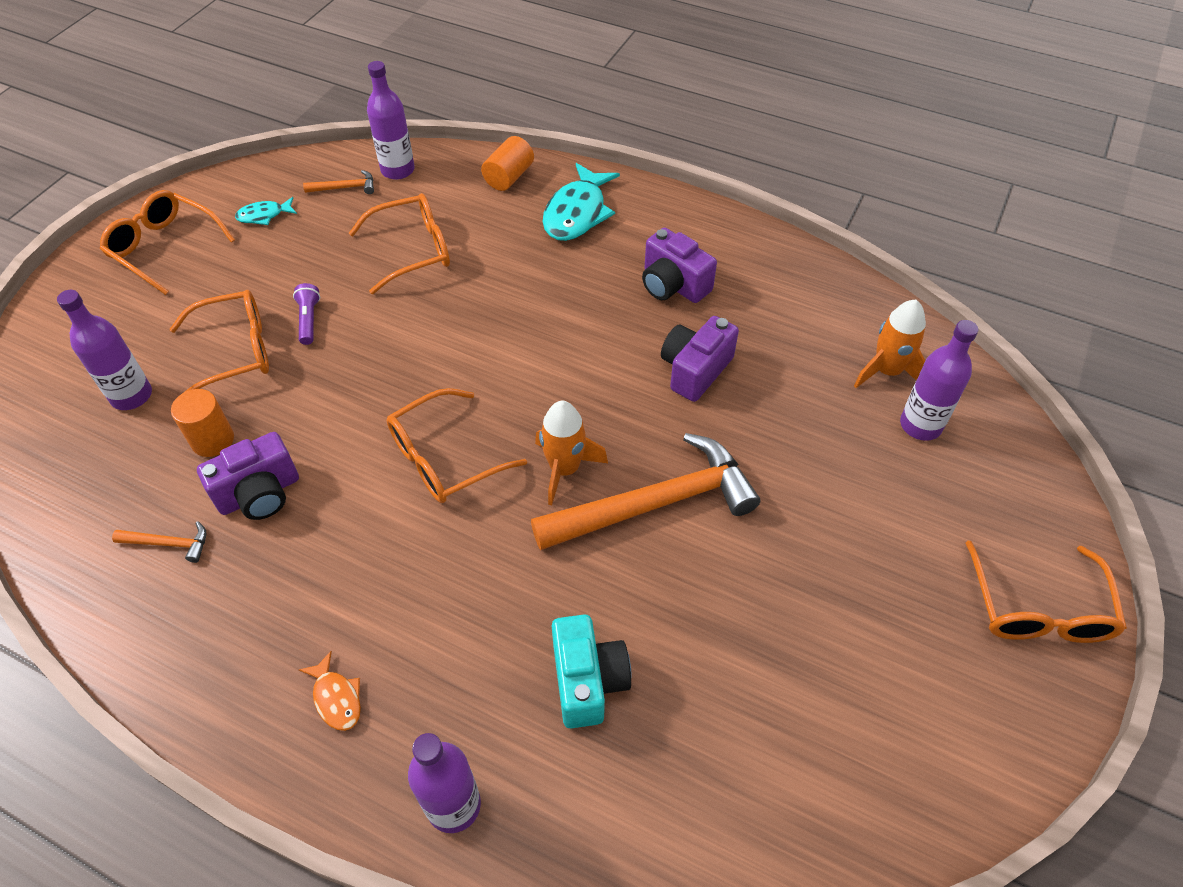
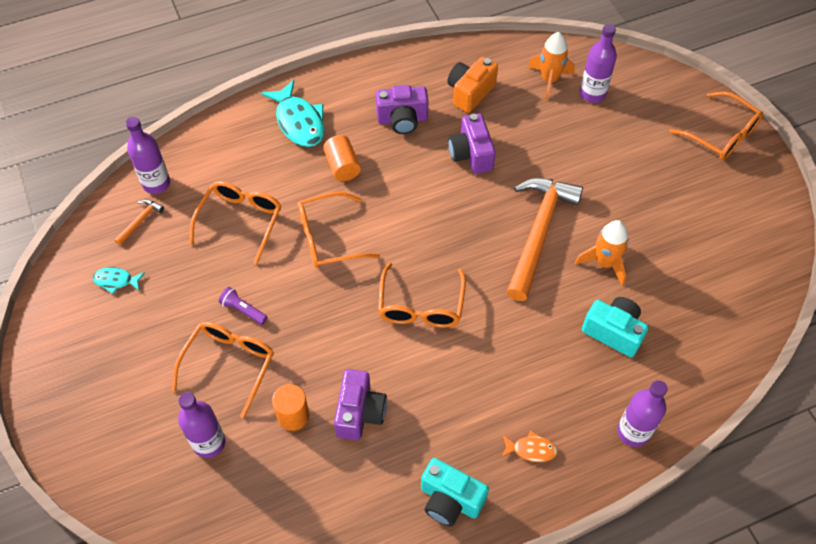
camera: 50 degrees left, 5 degrees up
orange glasses [100,190,235,295] -> orange glasses moved to [298,192,380,268]
orange hammer [112,521,206,563] -> none
turquoise fish [235,197,297,225] -> turquoise fish turned 75 degrees clockwise [93,267,145,294]
orange cylinder [481,136,534,191] -> orange cylinder moved to [323,135,361,181]
orange rocket [535,401,608,506] -> orange rocket moved to [575,220,629,286]
none -> turquoise camera [421,458,489,526]
none -> orange camera [447,57,498,113]

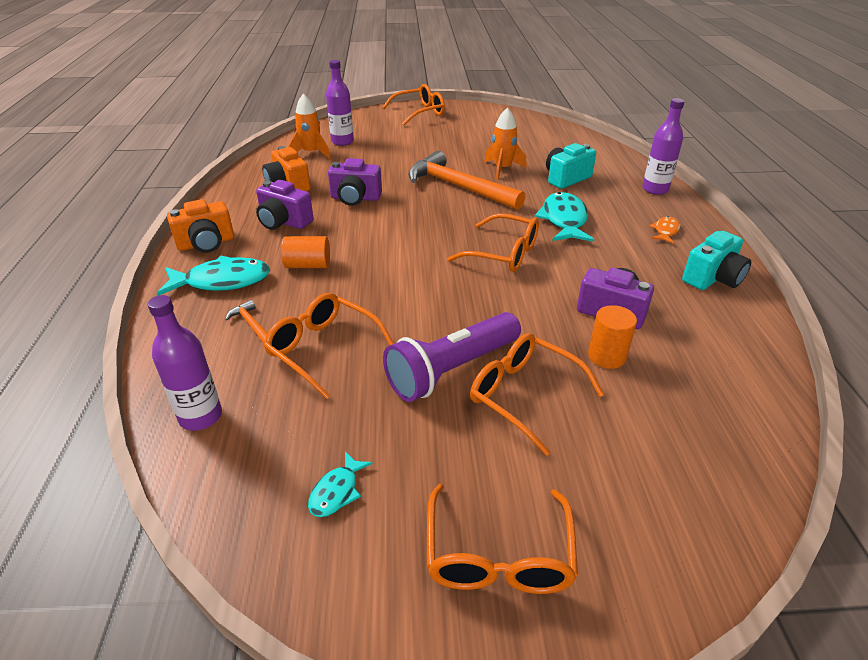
camera: 70 degrees left, 20 degrees down
orange hammer [114,199,164,245] -> orange hammer moved to [225,300,268,343]
purple bottle [178,392,225,458] -> none
purple flashlight [219,287,268,325] -> purple flashlight [383,312,521,402], size x2.28
orange glasses [298,192,380,268] -> orange glasses moved to [427,484,578,594]
purple camera [376,85,428,134] -> purple camera turned 105 degrees clockwise [256,180,314,230]
none -> orange camera [167,199,234,253]
none -> turquoise fish [535,192,594,242]

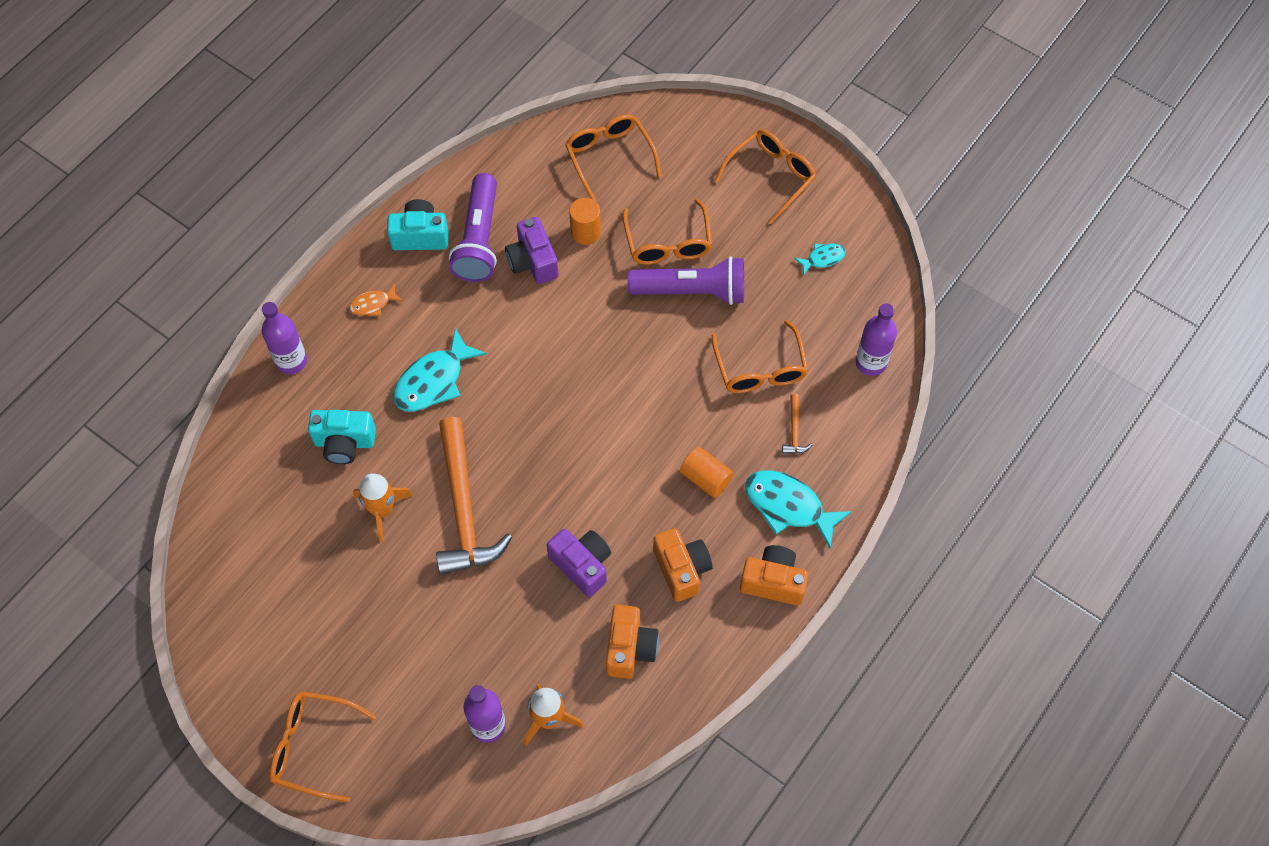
camera: 140 degrees left, 25 degrees up
purple camera [256,180,314,230] -> orange camera [653,528,712,602]
orange glasses [447,213,539,272] -> orange glasses moved to [565,114,662,201]
none -> purple flashlight [449,173,497,282]

